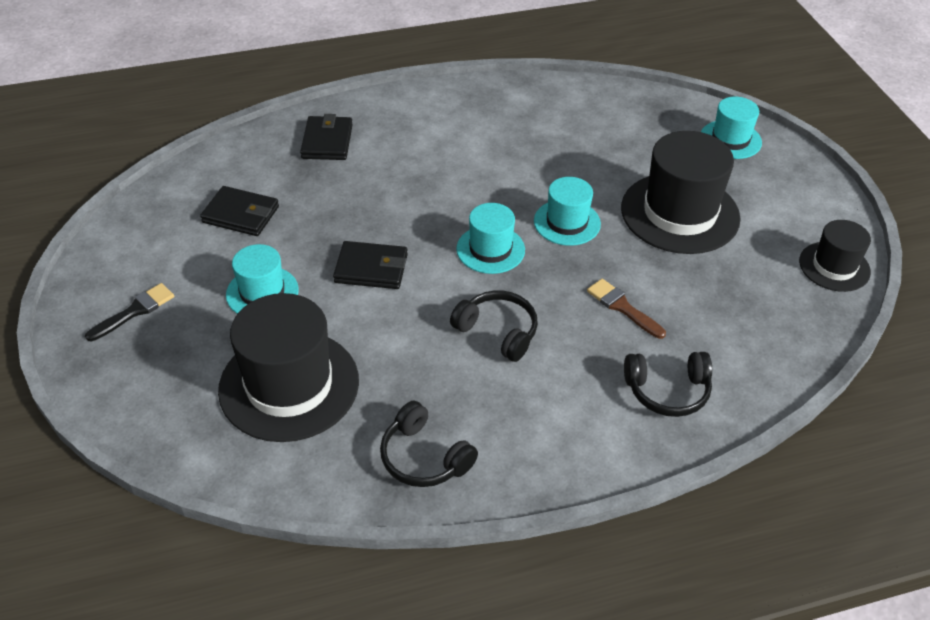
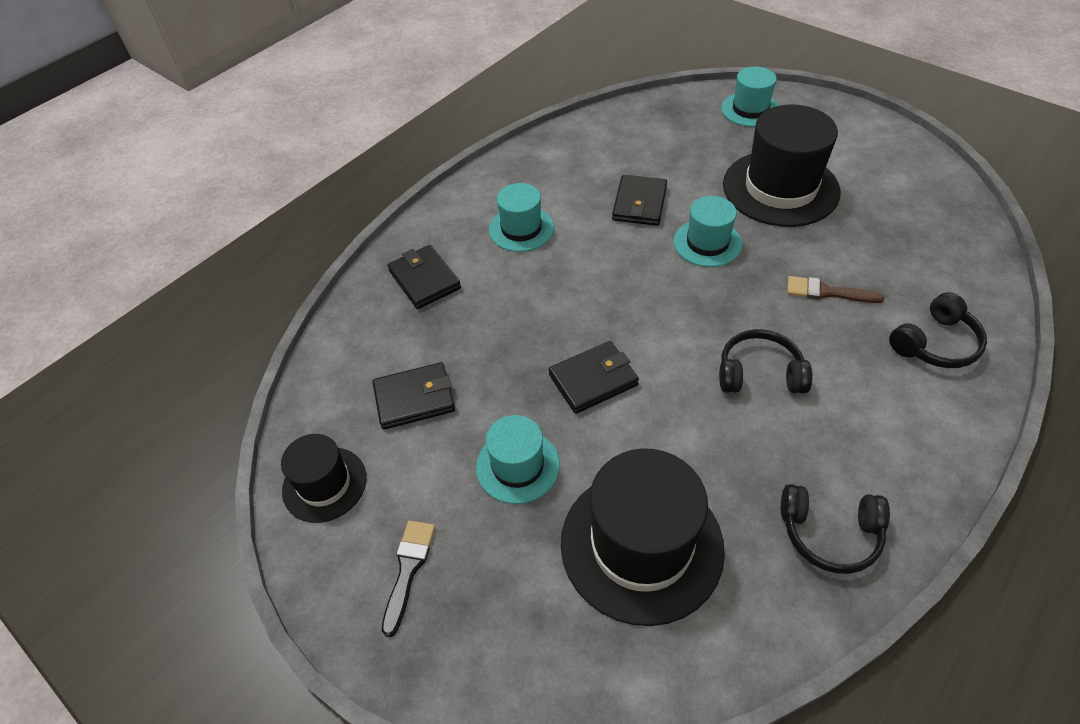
camera: 30 degrees left, 5 degrees up
turquoise hat [456,203,525,274] -> turquoise hat moved to [489,183,554,252]
black hat [799,220,871,292] -> black hat moved to [281,434,367,523]
none -> black wallet [612,175,667,226]

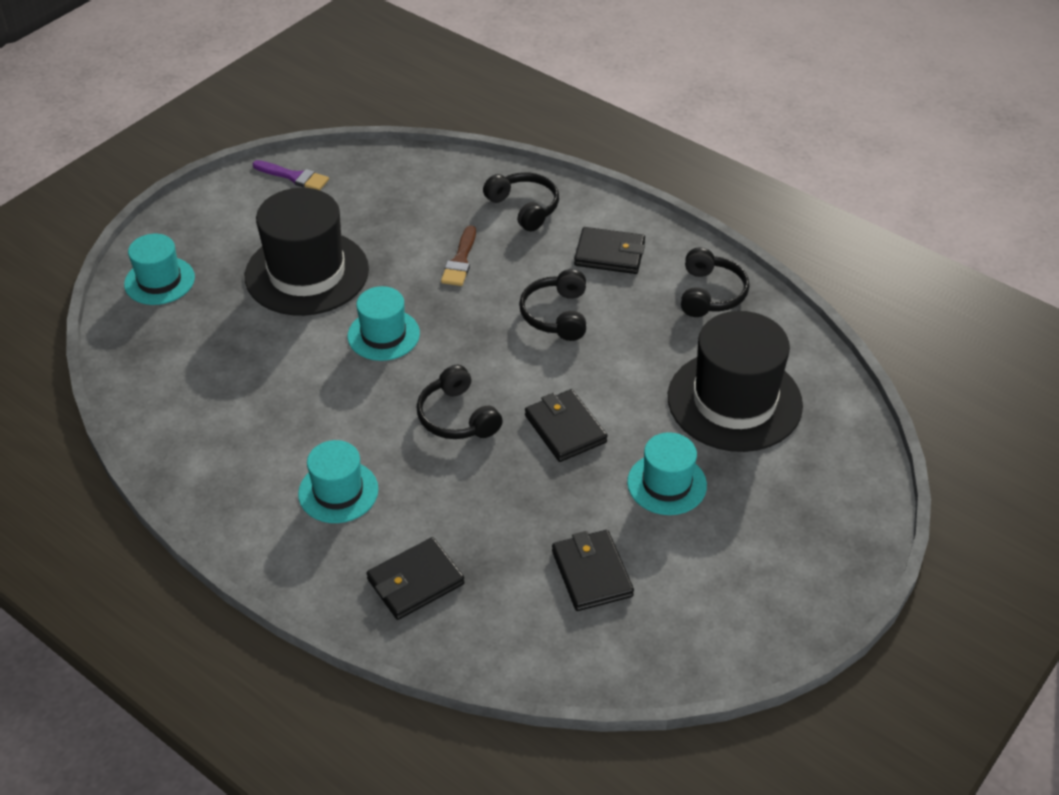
camera: 95 degrees left, 5 degrees down
black hat [281,434,367,523] -> none
black brush [382,521,435,637] -> none
black wallet [612,175,667,226] -> black wallet moved to [574,227,645,274]
none -> purple brush [252,160,329,190]
none -> black headphones [417,365,503,439]

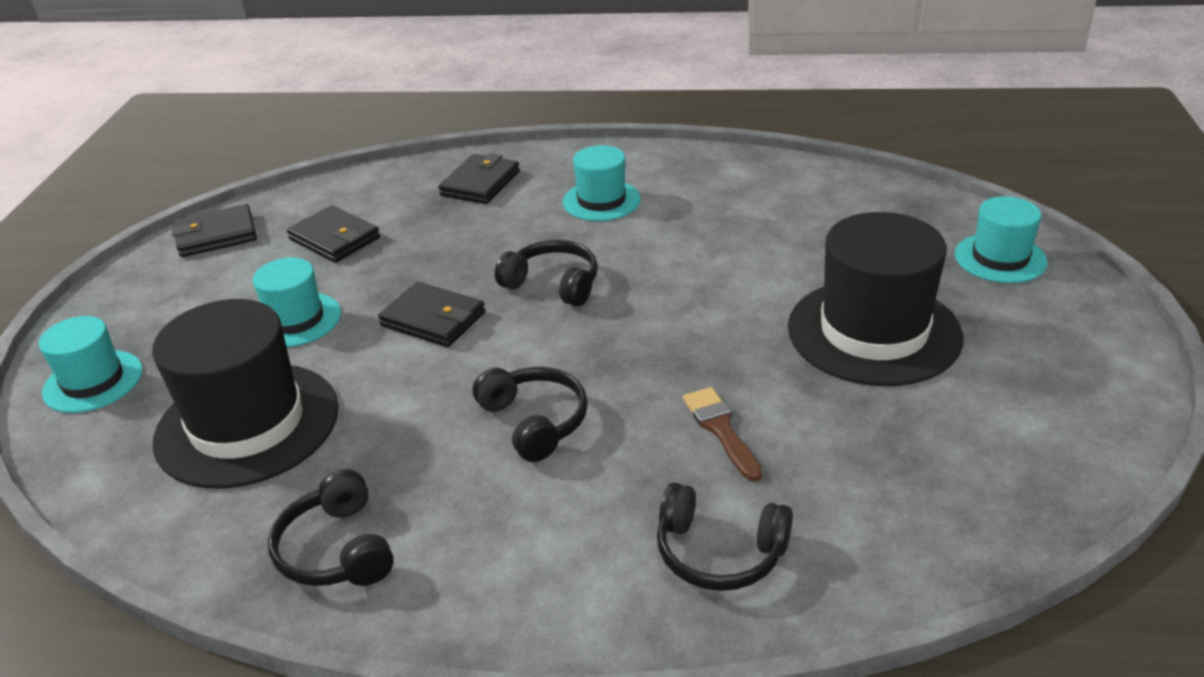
camera: 150 degrees right, 10 degrees down
purple brush [252,160,329,190] -> none
turquoise hat [348,286,420,361] -> turquoise hat moved to [39,316,143,413]
black wallet [574,227,645,274] -> black wallet moved to [172,204,257,257]

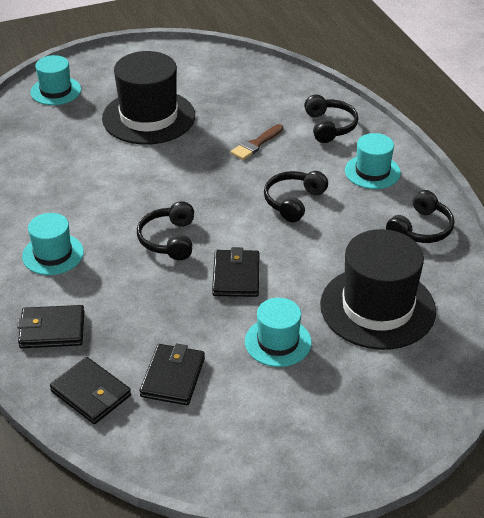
camera: 120 degrees left, 5 degrees up
turquoise hat [39,316,143,413] -> turquoise hat moved to [345,133,401,189]
black wallet [172,204,257,257] -> black wallet moved to [50,357,131,424]

